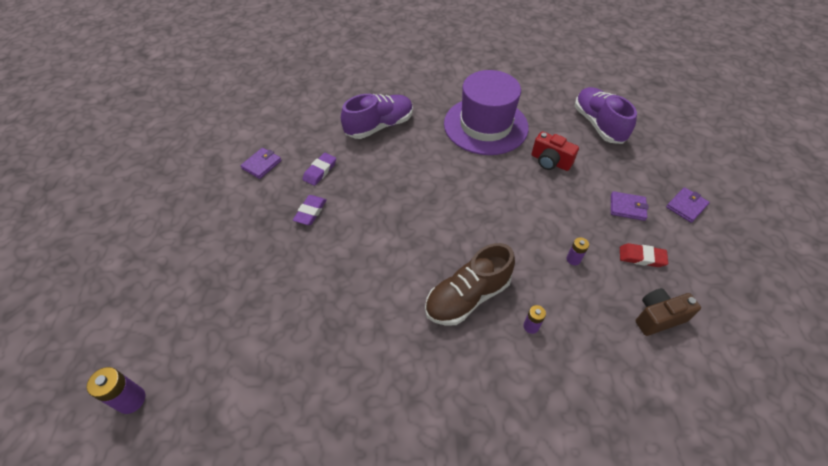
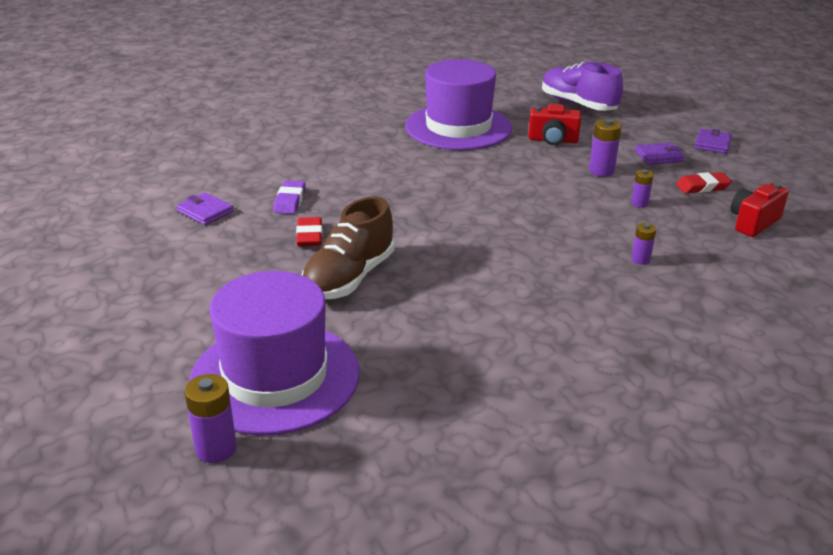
camera: 25 degrees left, 20 degrees down
purple wallet [240,148,282,179] -> purple wallet turned 60 degrees counterclockwise [177,192,233,225]
purple eraser [293,195,327,225] -> red eraser [296,217,323,246]
purple shoe [341,94,413,139] -> none
brown shoe [425,243,515,326] -> brown shoe moved to [301,197,395,299]
brown camera [636,288,701,336] -> red camera [730,183,789,237]
none -> purple hat [189,271,359,436]
none -> purple battery [589,119,622,177]

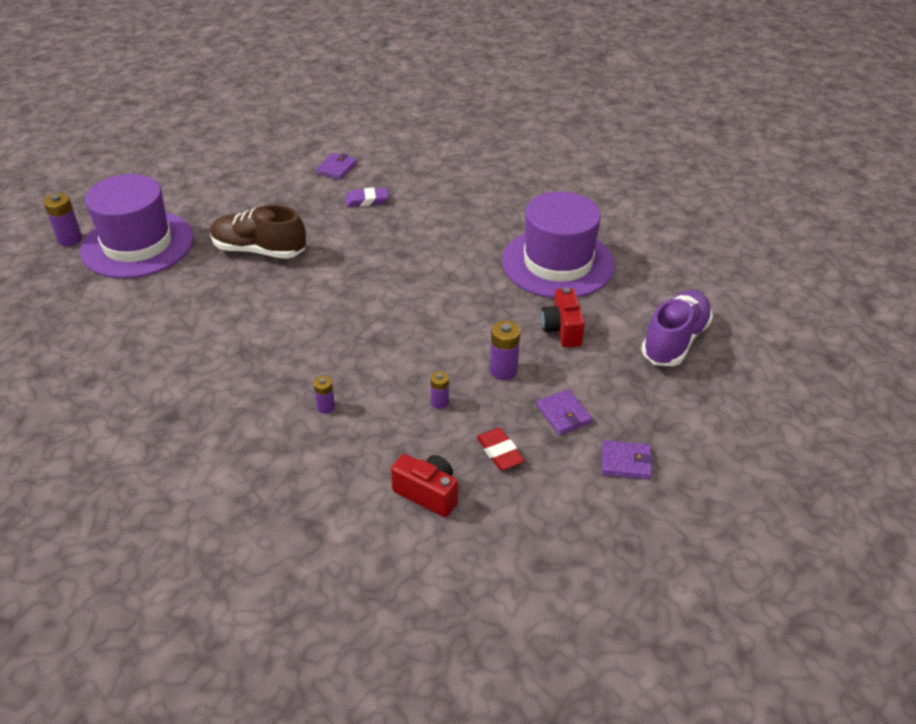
camera: 75 degrees right, 10 degrees up
red eraser [296,217,323,246] -> none

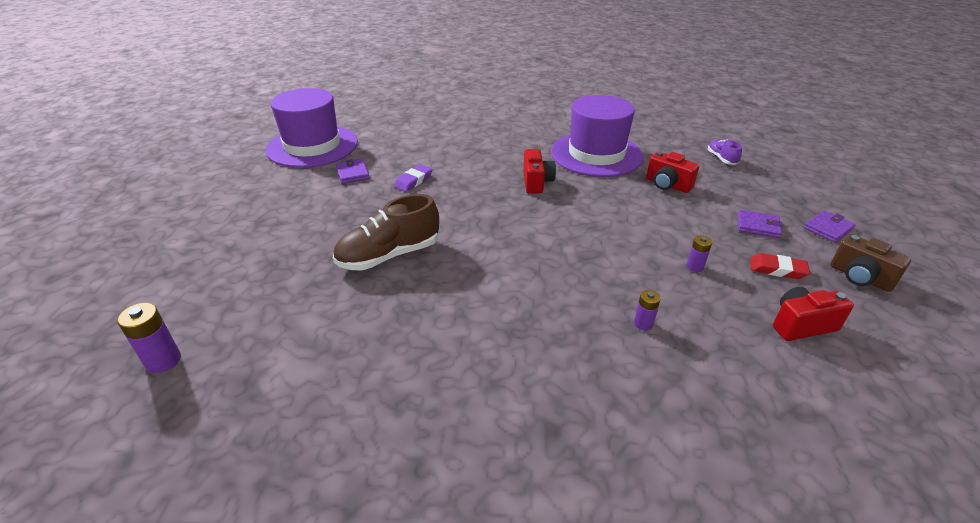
camera: 45 degrees left, 5 degrees down
purple hat [80,174,194,279] -> purple hat moved to [266,88,358,168]
purple battery [490,320,520,380] -> none
purple shoe [641,290,713,366] -> purple shoe [708,139,742,165], size x0.51
none -> red camera [523,149,556,193]
none -> brown camera [831,234,911,292]

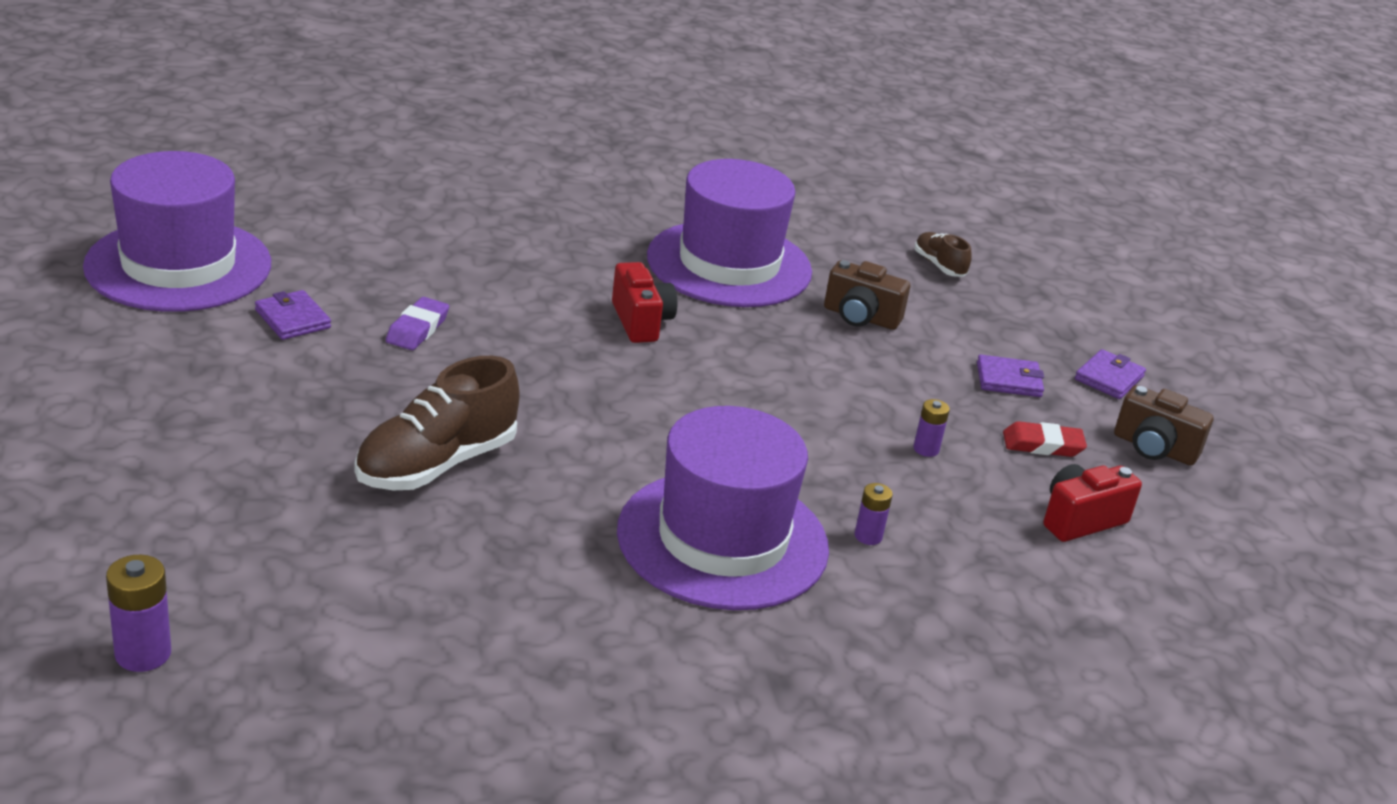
camera: 20 degrees left, 5 degrees down
red camera [646,151,699,193] -> brown camera [824,260,910,330]
purple shoe [708,139,742,165] -> brown shoe [915,232,972,277]
none -> purple hat [617,406,829,610]

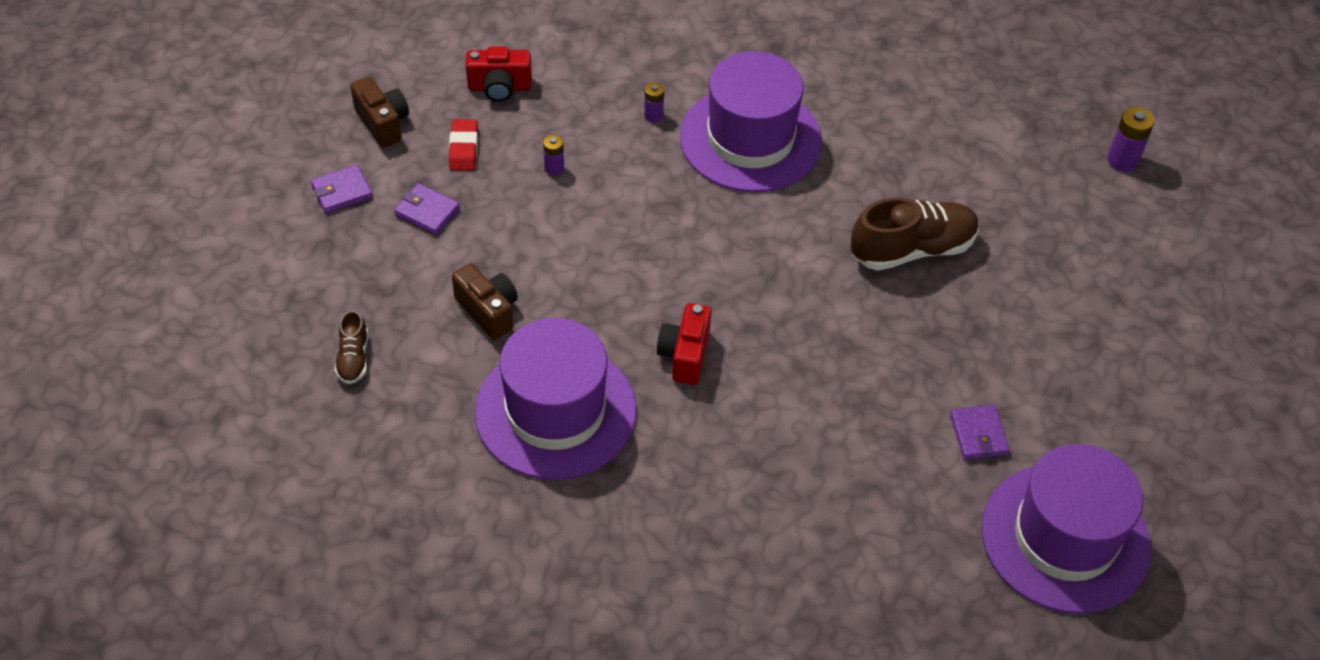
camera: 150 degrees left, 20 degrees up
purple eraser [386,297,449,350] -> none
red eraser [1003,421,1087,457] -> red eraser turned 60 degrees clockwise [449,119,478,171]

